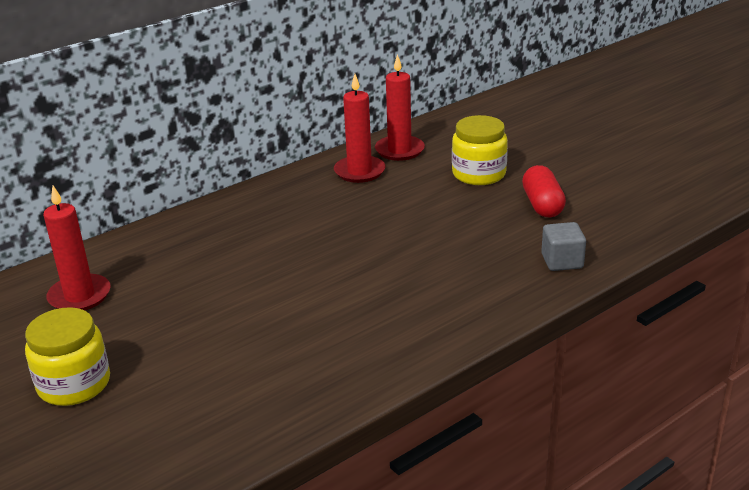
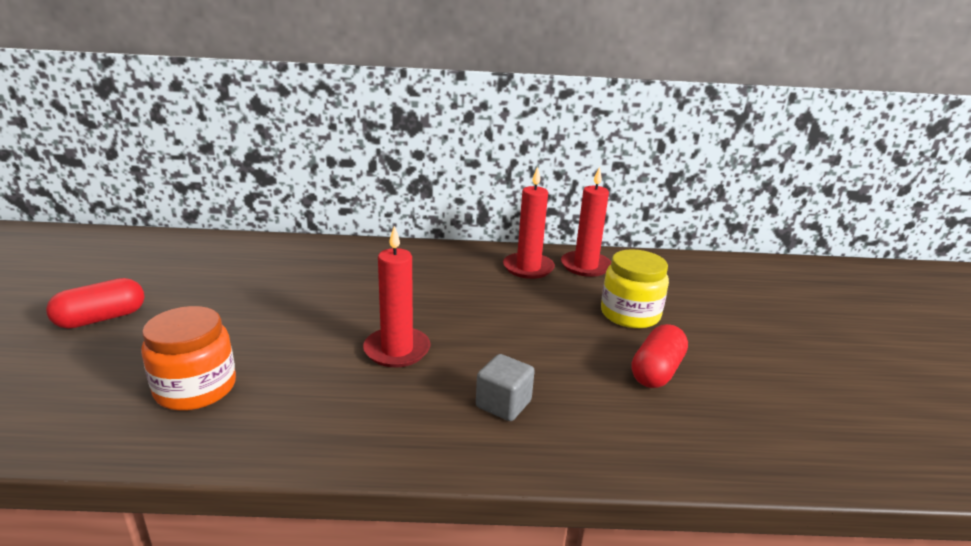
camera: 35 degrees right, 5 degrees down
yellow jar [25,307,110,406] -> red capsule [46,278,144,329]
red candle [43,186,110,310] -> red candle moved to [363,226,431,367]
grey cube [541,222,586,271] -> grey cube moved to [476,354,535,421]
none -> orange jar [141,306,236,411]

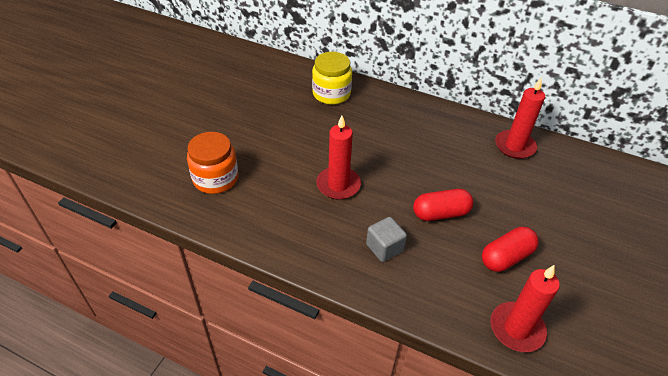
camera: 25 degrees right, 20 degrees up
red capsule [46,278,144,329] -> red capsule moved to [413,189,473,221]
red candle [503,167,555,279] -> red candle moved to [491,265,560,352]
yellow jar [601,249,669,328] -> yellow jar moved to [312,52,352,105]

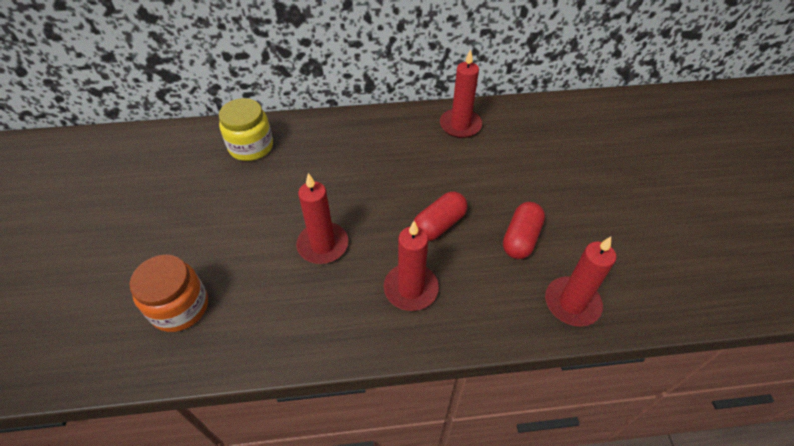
camera: 30 degrees left, 5 degrees up
grey cube [366,217,407,262] -> red candle [384,221,439,311]

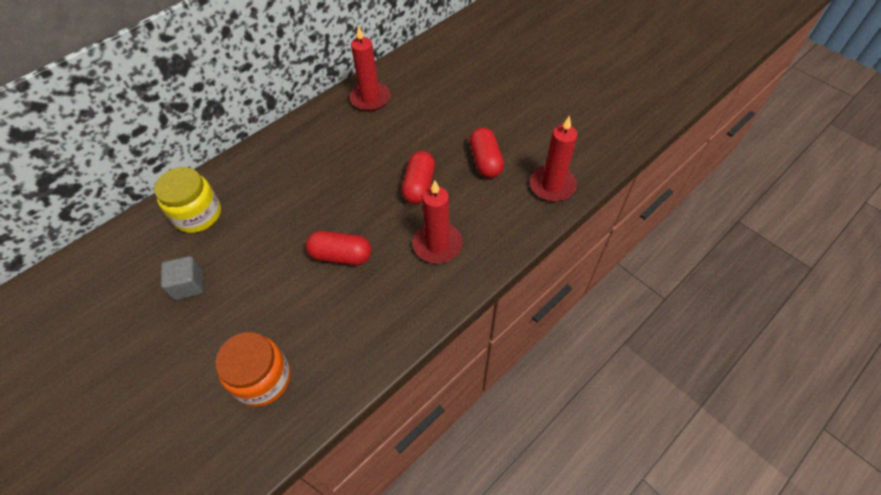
camera: 35 degrees left, 5 degrees up
red candle [296,173,348,264] -> red capsule [306,231,371,265]
none -> grey cube [161,256,203,300]

